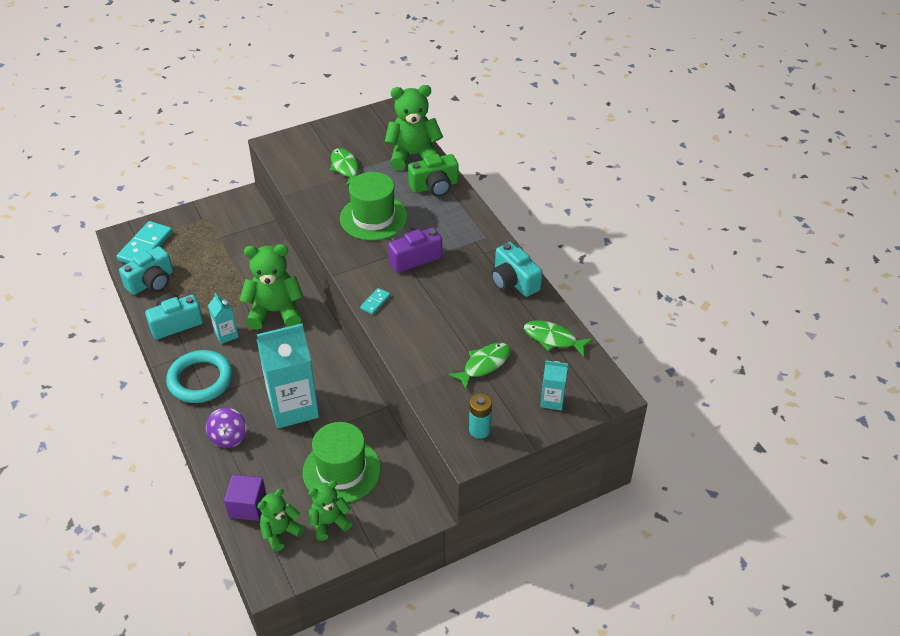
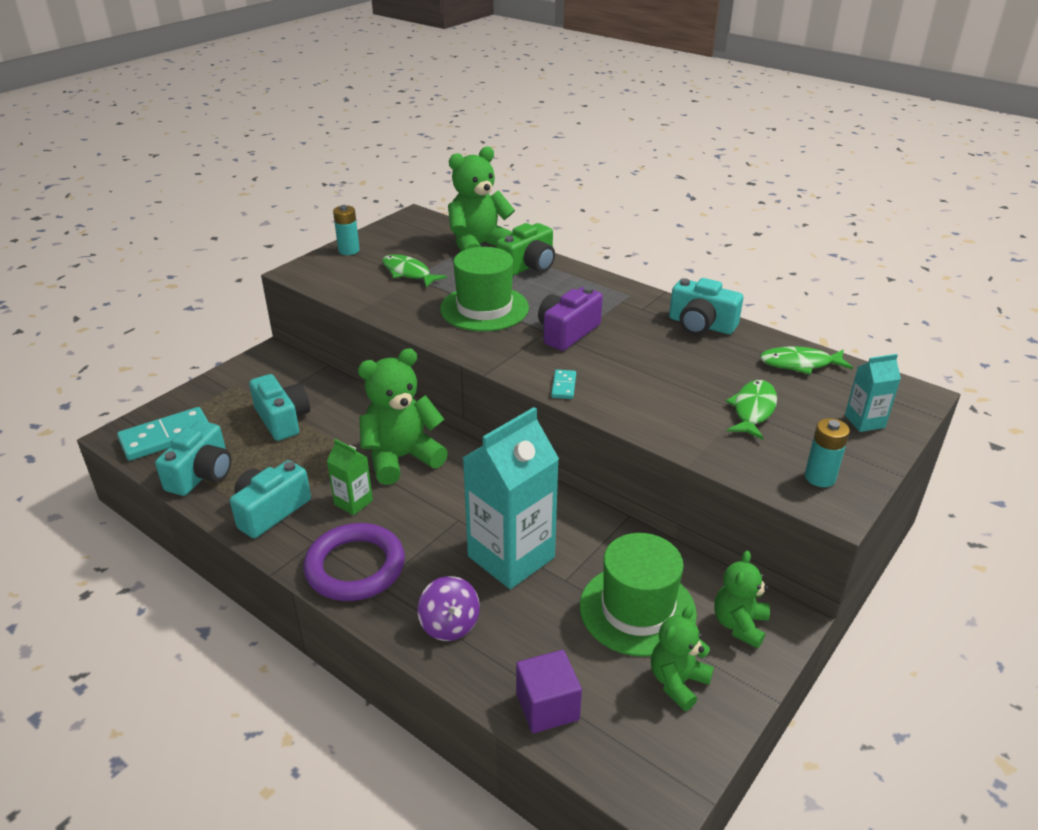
camera: 25 degrees left, 10 degrees down
turquoise domino [116,221,173,264] -> turquoise domino turned 60 degrees clockwise [117,407,208,461]
turquoise ring [166,350,233,403] -> purple ring [303,523,405,601]
turquoise carton [208,293,238,344] -> green carton [327,439,373,515]
green teddy bear [257,489,304,552] -> green teddy bear moved to [714,551,770,649]
none -> turquoise camera [249,374,310,441]
none -> turquoise battery [333,205,360,255]

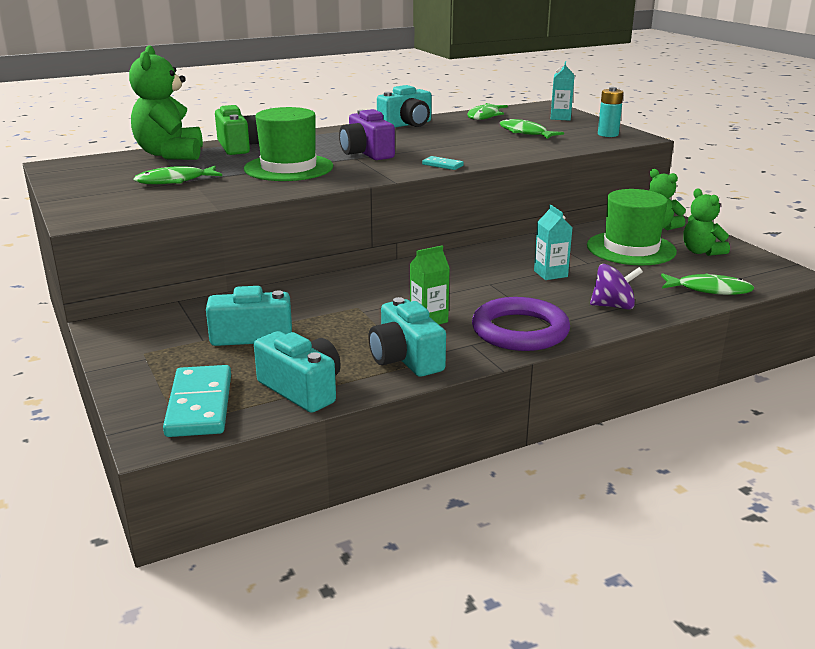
camera: 65 degrees left, 10 degrees down
turquoise battery [333,205,360,255] -> none
green teddy bear [358,348,448,485] -> none
turquoise carton [463,407,559,589] -> turquoise carton [534,205,572,280], size x0.47
purple cube [516,650,582,733] -> green fish [661,273,754,295]

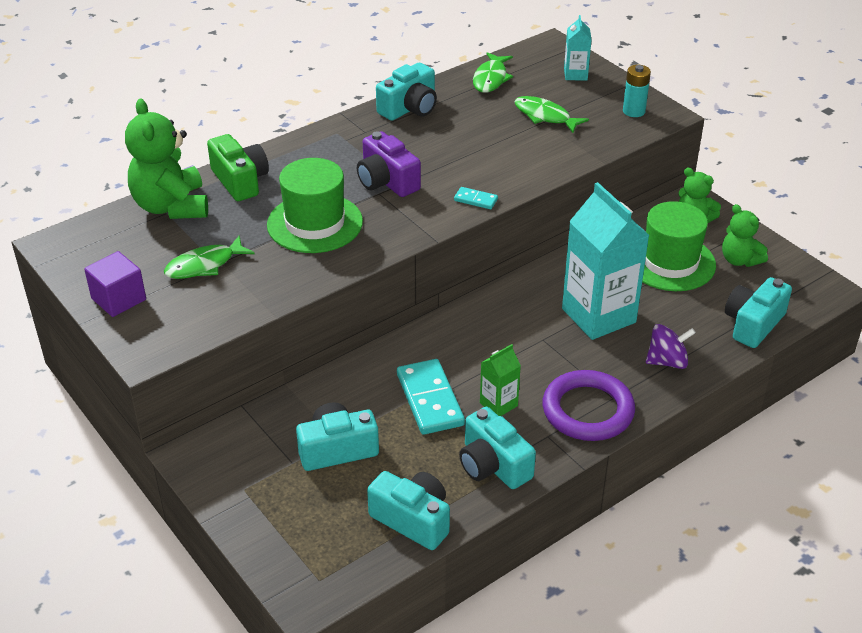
camera: 10 degrees left, 15 degrees up
turquoise domino [163,365,231,437] -> turquoise domino moved to [397,359,465,435]
turquoise carton [534,205,572,280] -> turquoise carton [562,182,649,340], size x2.12
green fish [661,273,754,295] -> turquoise camera [725,277,792,348]
none -> purple cube [84,251,146,317]

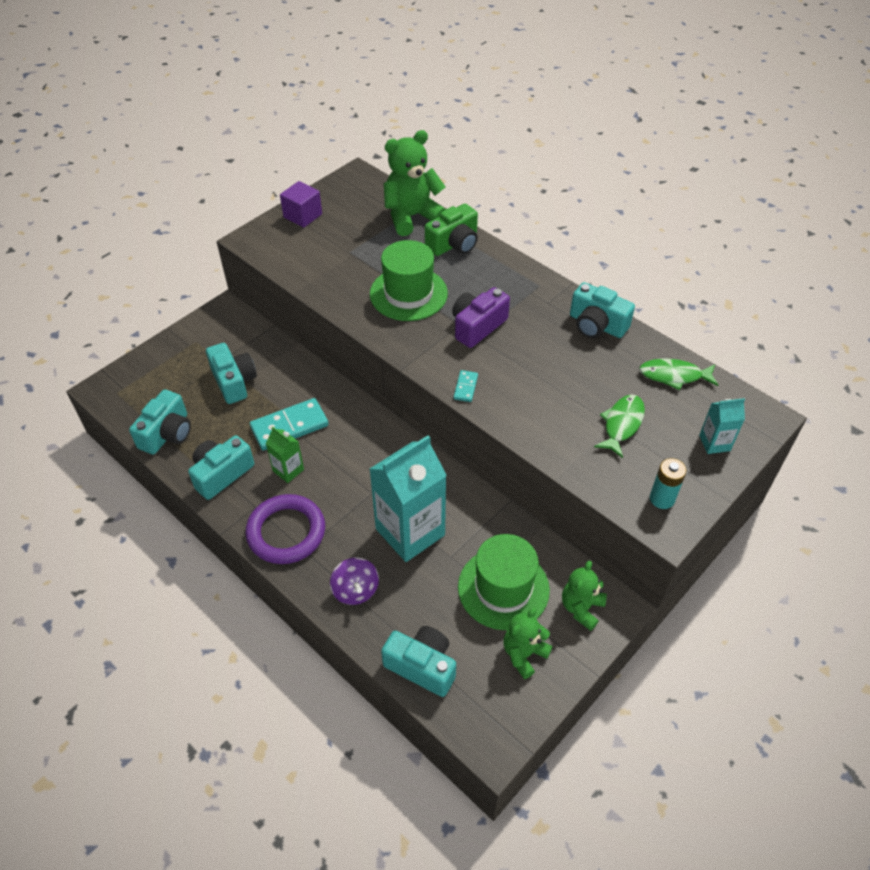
camera: 80 degrees right, 10 degrees up
green fish [164,235,255,279] -> none

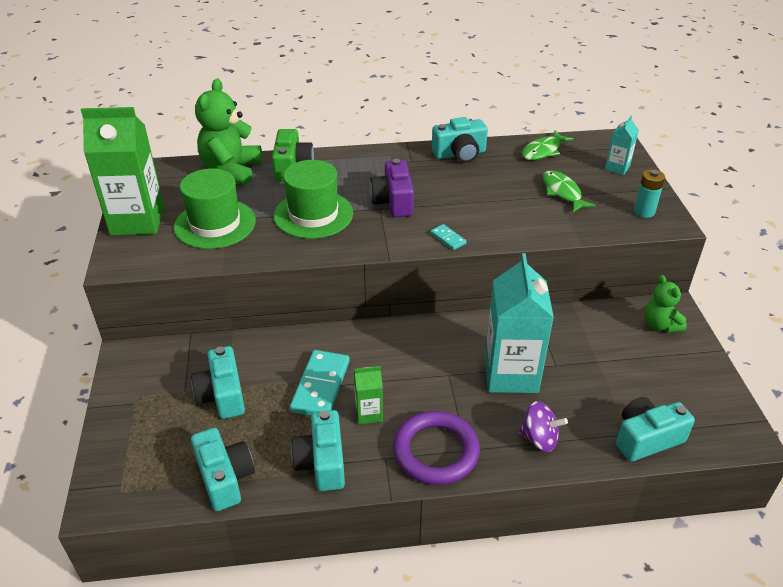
camera: 50 degrees left, 10 degrees down
turquoise camera [206,343,257,404] -> turquoise camera turned 120 degrees counterclockwise [191,346,245,419]
purple cube [280,181,322,228] -> green carton [81,107,164,235]
green hat [458,534,550,630] -> green hat moved to [174,168,256,249]
green teddy bear [503,608,553,679] -> none

